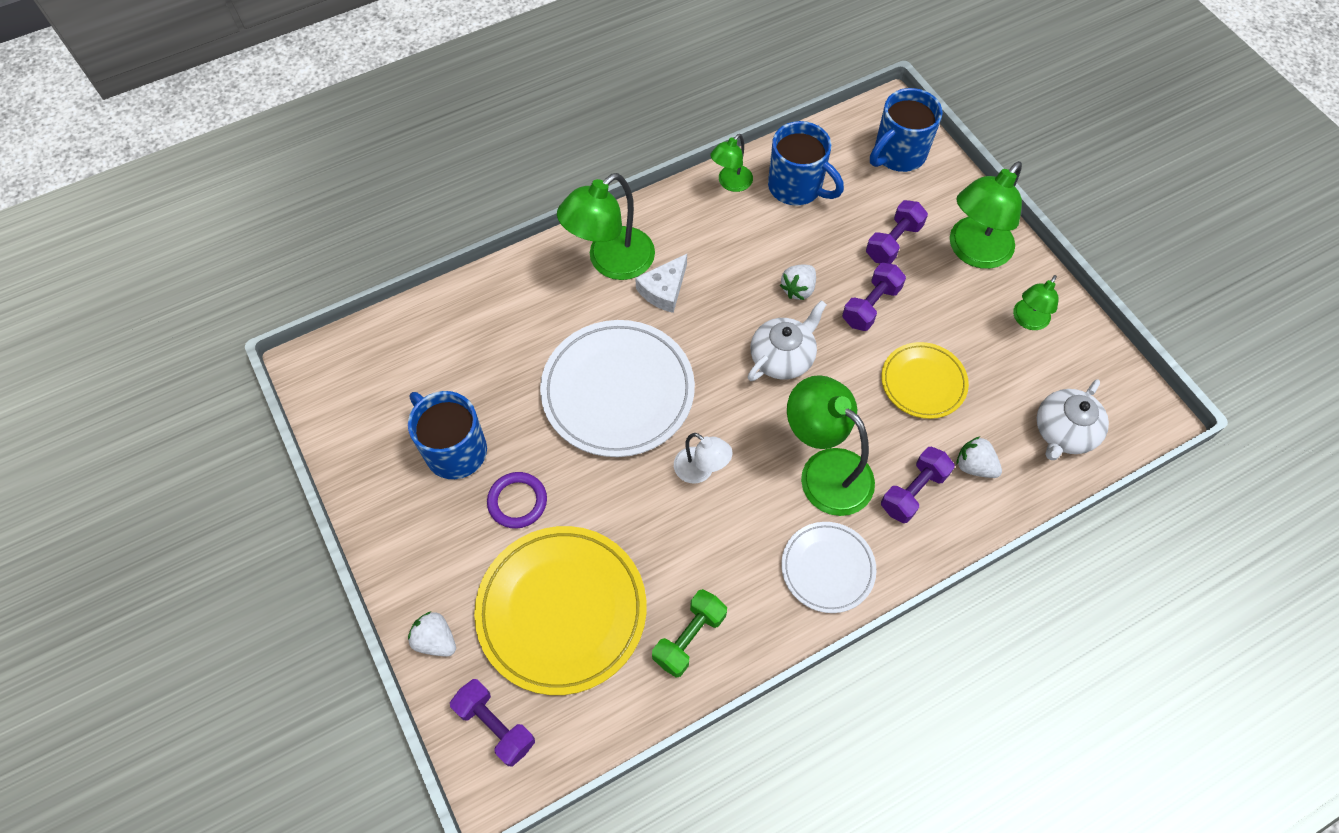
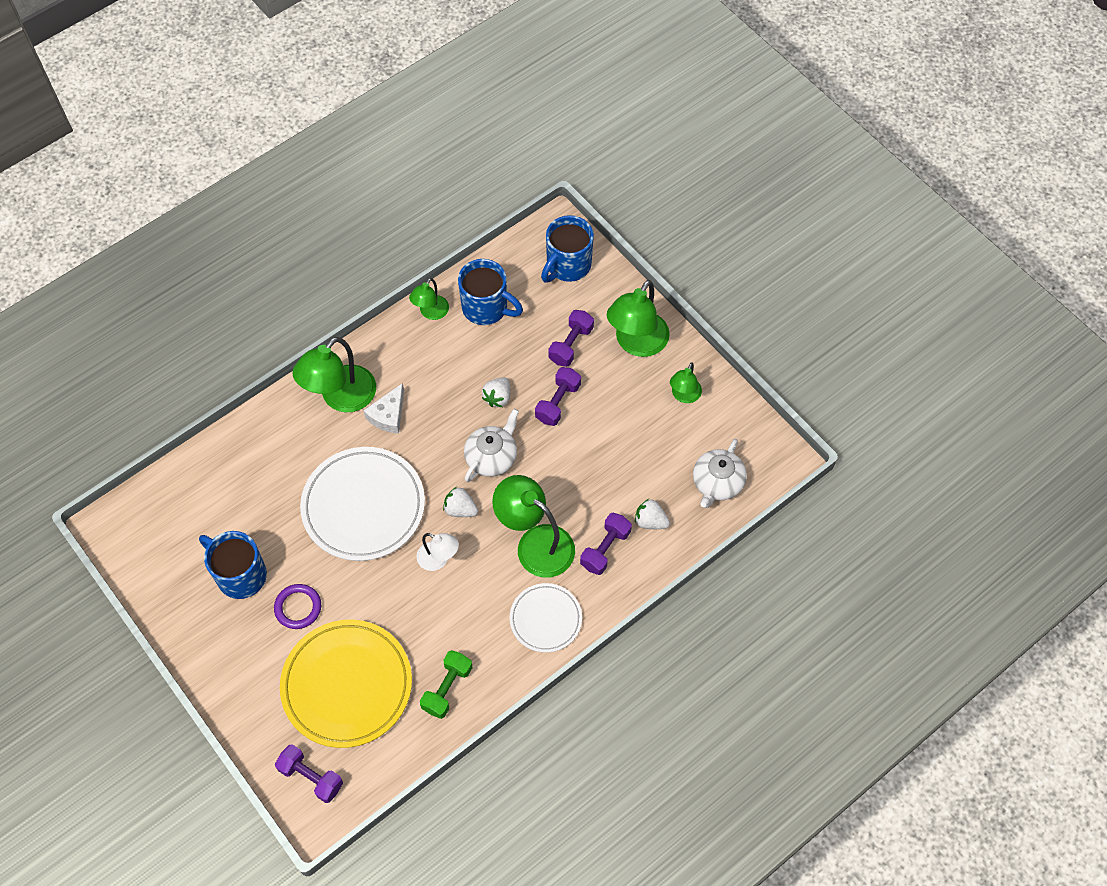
camera: 10 degrees left, 0 degrees up
white strawberry [408,611,456,657] -> white strawberry moved to [443,487,478,517]
yellow plate [881,342,969,419] -> none

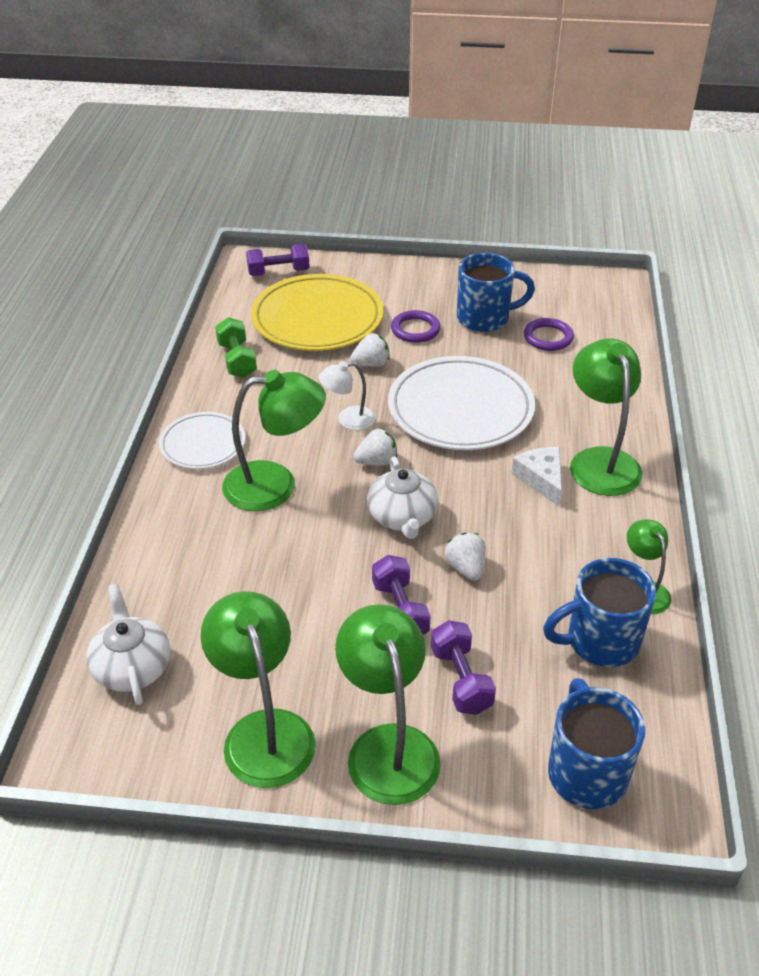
camera: 135 degrees right, 20 degrees down
purple dumbbell [580,513,632,575] -> none
white strawberry [635,499,670,529] -> white strawberry moved to [350,333,390,367]
green lamp [670,362,702,403] -> green lamp [200,591,316,788], size x1.81
none -> purple ring [524,318,574,351]

